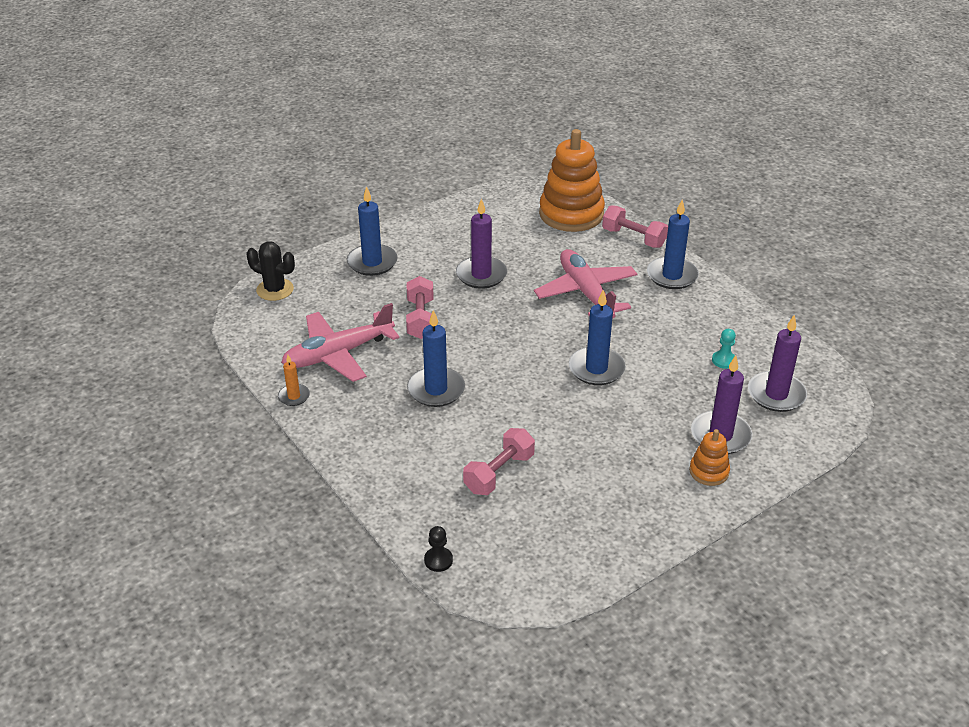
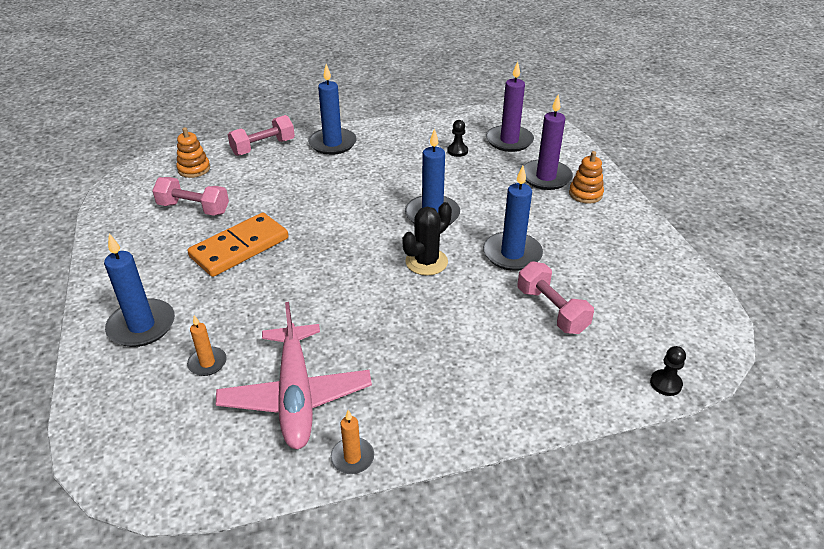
camera: 70 degrees left, 0 degrees up
black cactus [246,241,295,301] -> black cactus moved to [402,202,452,275]
pink dumbbell [406,276,434,339] -> pink dumbbell moved to [152,177,229,216]
blue candle [407,310,465,407] -> blue candle moved to [483,166,543,271]
purple candle [456,198,507,289] -> orange domino [187,213,288,277]
pink plane [534,249,637,318] -> none
orange stacking toy [539,129,605,232] -> orange stacking toy [176,127,210,178], size x0.47
turquoise pawn [712,329,736,369] -> black pawn [447,120,468,157]
none -> orange candle [187,315,227,376]

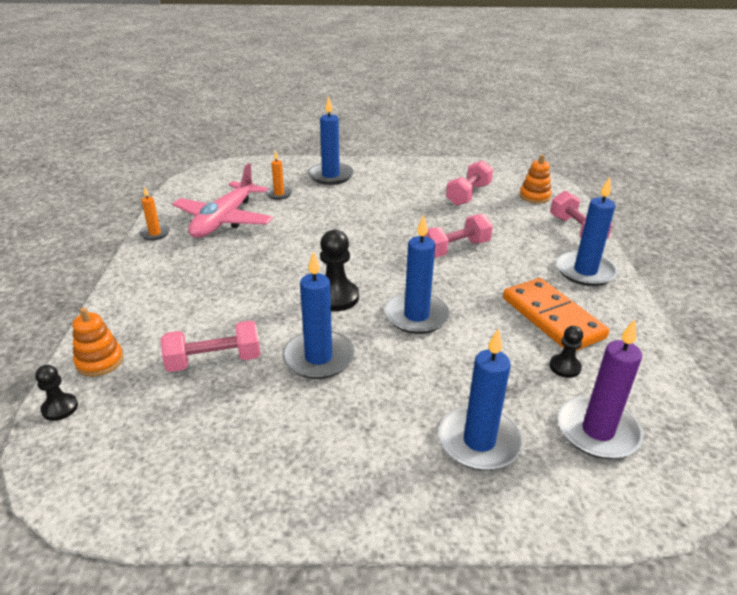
camera: 105 degrees right, 5 degrees down
orange domino [187,213,288,277] -> orange domino moved to [503,278,609,350]
pink plane [216,302,372,449] -> pink plane turned 75 degrees counterclockwise [172,163,273,238]
black cactus [402,202,452,275] -> black pawn [320,230,359,311]
purple candle [523,95,573,190] -> blue candle [438,328,523,471]
orange stacking toy [569,151,604,204] -> orange stacking toy moved to [73,307,124,377]
none -> pink dumbbell [425,214,493,258]

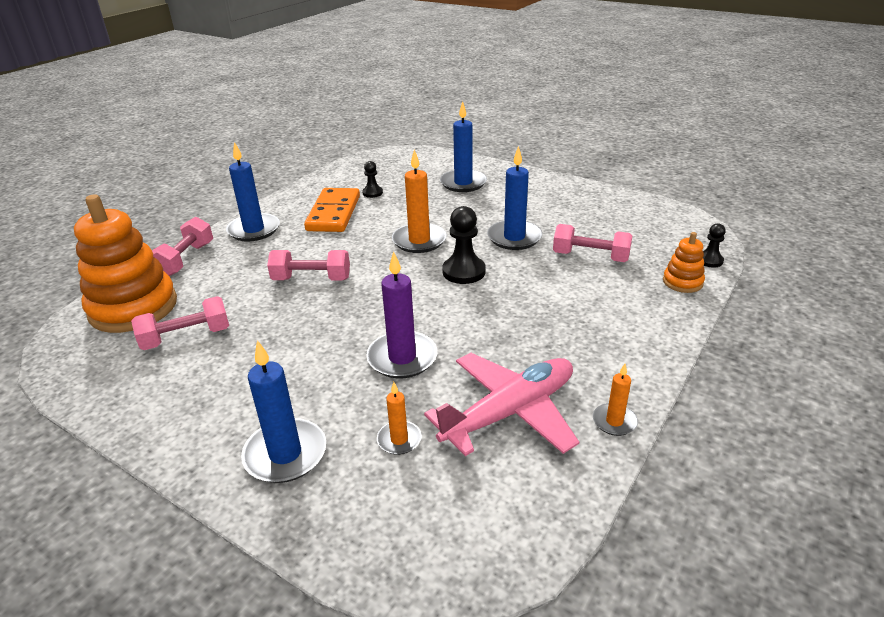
camera: 145 degrees left, 0 degrees up
blue candle [384,215,450,334] -> orange candle [392,149,447,253]
orange stacking toy [520,155,552,204] -> orange stacking toy [74,195,177,333], size x2.14
purple candle [558,319,643,459] -> purple candle moved to [366,251,437,378]

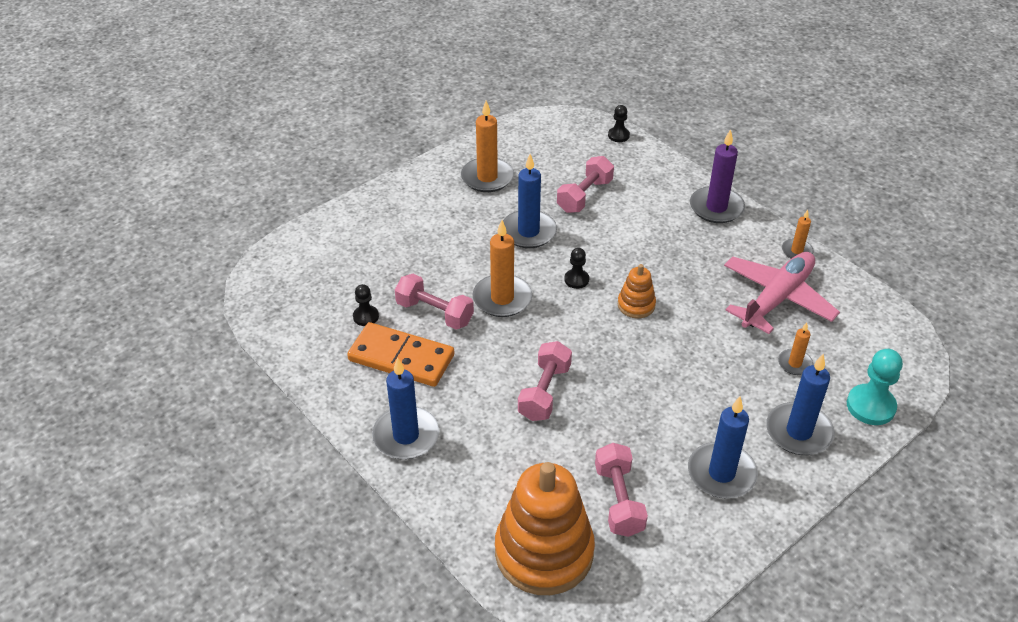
camera: 75 degrees left, 10 degrees up
pink dumbbell [152,217,213,276] -> pink dumbbell moved to [395,274,474,329]
purple candle [366,251,437,378] -> purple candle moved to [690,129,745,223]
pink plane [424,353,579,456] -> pink plane turned 60 degrees clockwise [724,252,840,334]
blue candle [440,101,487,192] -> blue candle moved to [688,396,758,498]
black pawn [442,206,486,284] -> black pawn [564,248,589,289], size x0.58
orange stacking toy [663,232,705,293] -> orange stacking toy moved to [618,264,656,319]
none -> orange candle [461,101,514,192]
none -> turquoise pawn [847,349,903,425]

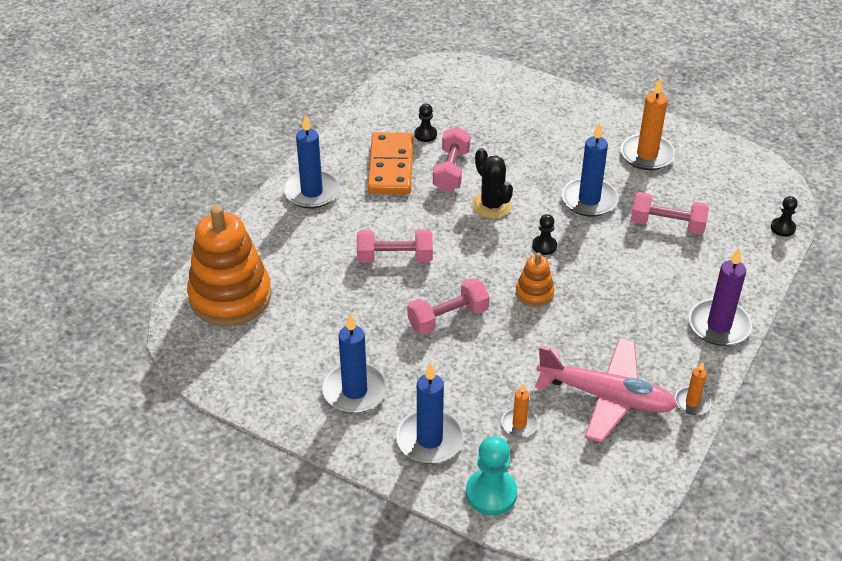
camera: 70 degrees right, 0 degrees up
orange candle [473,220,532,317] -> black cactus [472,148,513,219]
pink dumbbell [595,443,648,537] -> pink dumbbell moved to [407,278,489,335]

